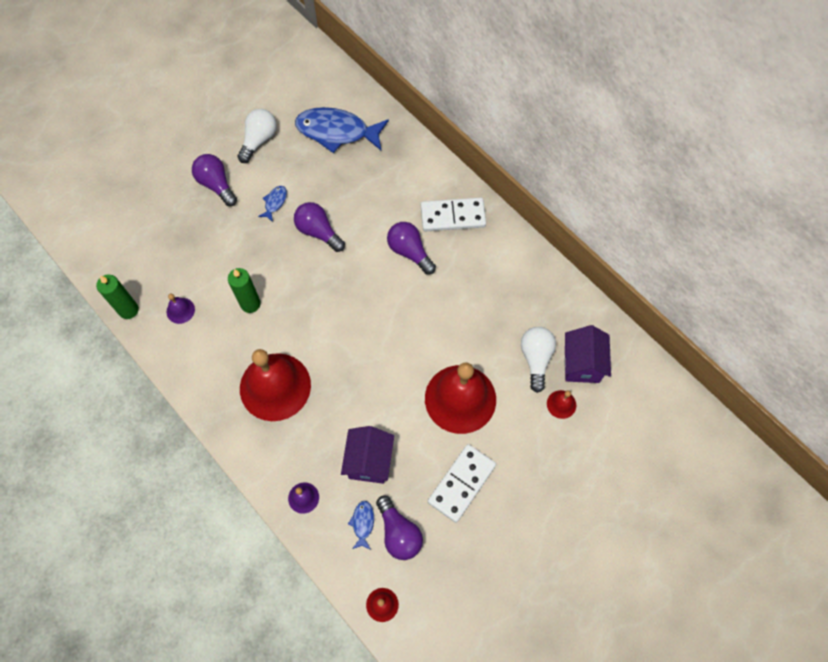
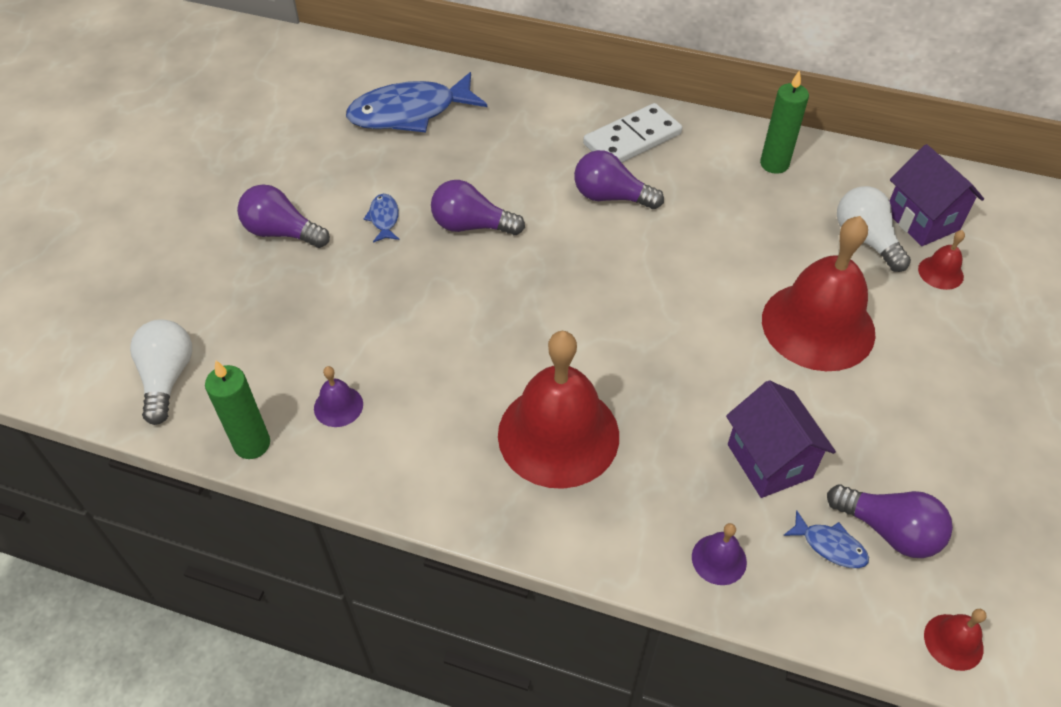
camera: 30 degrees left, 15 degrees down
green candle [228,268,261,313] -> green candle moved to [760,70,809,174]
white light bulb [237,109,277,163] -> white light bulb moved to [130,320,192,425]
blue fish [348,501,374,550] -> blue fish turned 150 degrees clockwise [783,510,869,568]
white domino [428,444,496,523] -> none

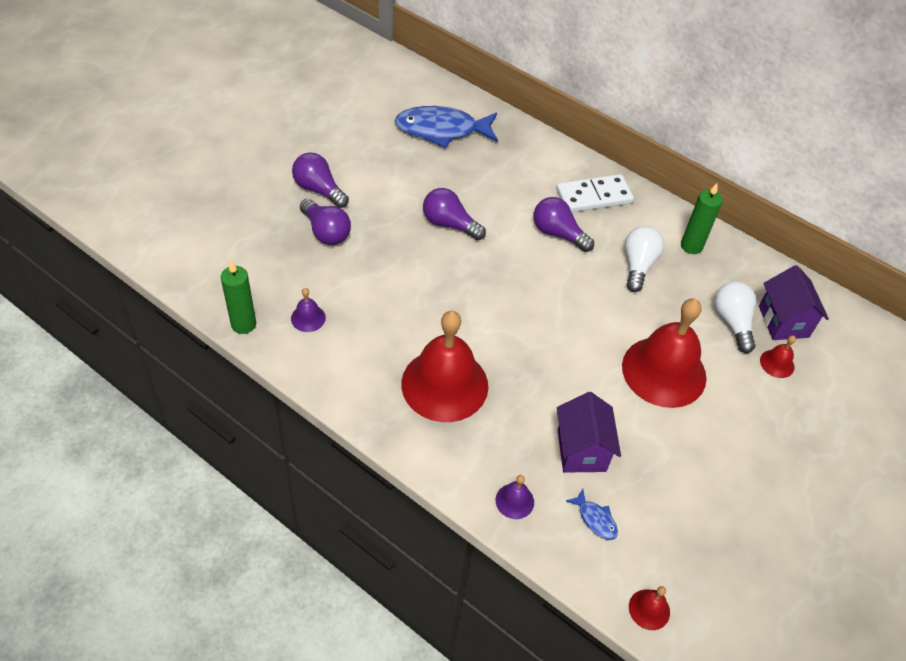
camera: 15 degrees right, 0 degrees up
white light bulb [130,320,192,425] -> white light bulb moved to [625,226,664,292]
blue fish [364,194,399,243] -> none
purple light bulb [827,485,953,558] -> purple light bulb moved to [300,199,351,245]

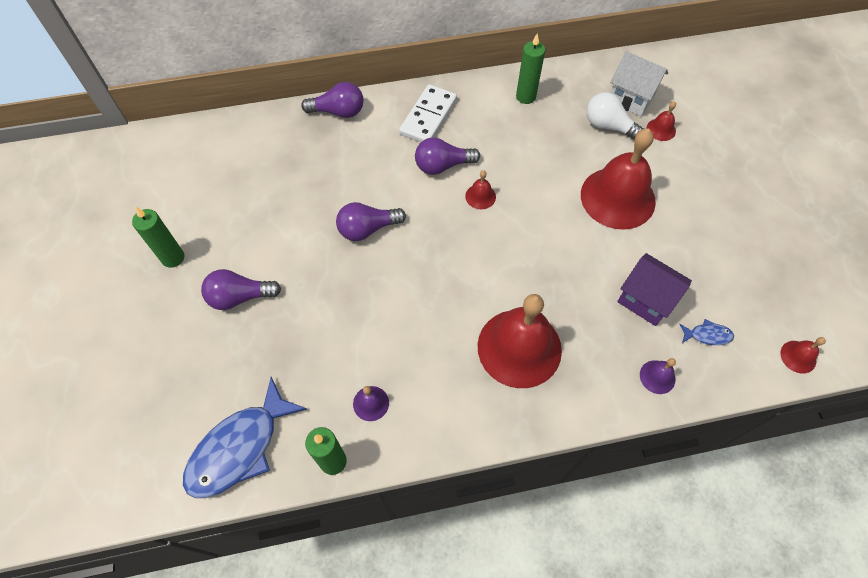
camera: 45 degrees left, 10 degrees up
purple light bulb [300,199,351,245] -> purple light bulb moved to [301,82,364,118]
blue fish [394,106,498,148] -> blue fish moved to [183,377,307,498]
white light bulb [625,226,664,292] -> none
purple house [759,265,829,340] -> white house [610,51,668,116]
none -> green candle [132,207,184,268]
none -> red bell [465,170,496,209]

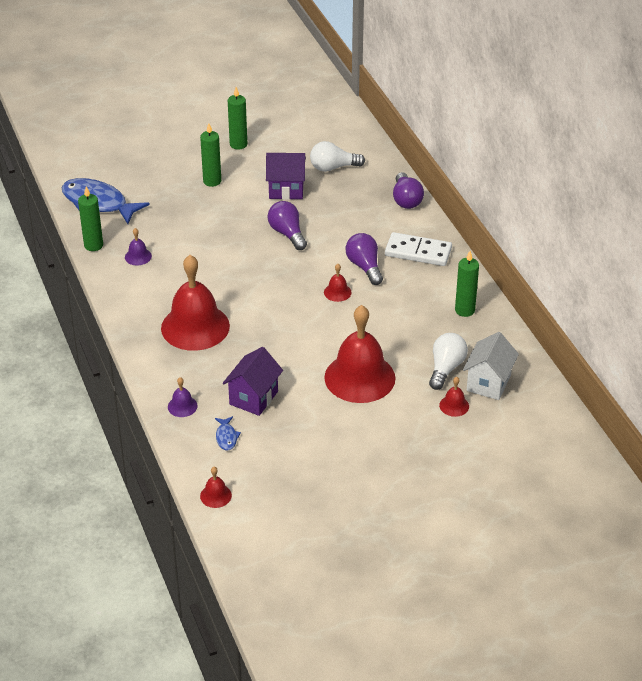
camera: 80 degrees right, 20 degrees down
purple light bulb [201,269,281,310] -> green candle [200,123,221,187]
none -> purple house [266,153,306,200]
none -> white light bulb [310,141,365,172]

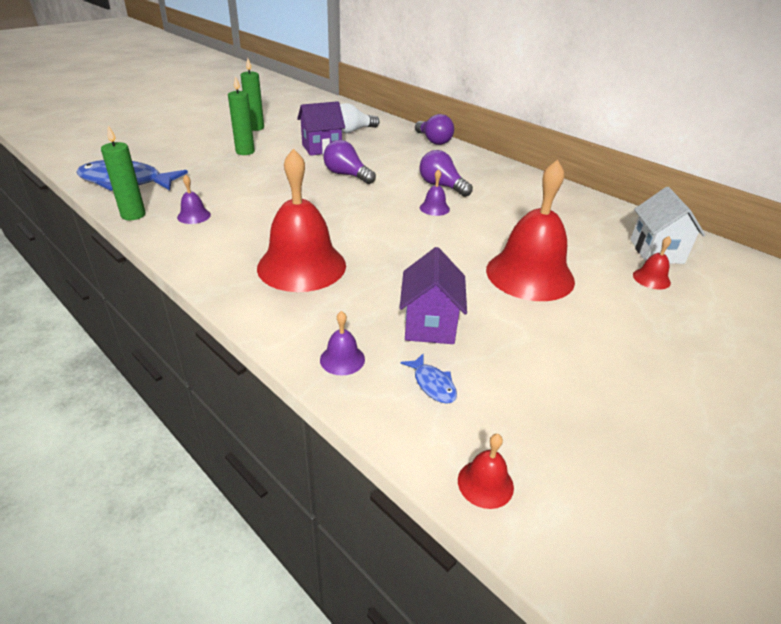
camera: 25 degrees left, 5 degrees down
red bell [324,264,352,302] -> purple bell [420,169,450,216]
white domino [385,232,452,266] -> none
white light bulb [429,333,468,390] -> none
green candle [455,251,479,317] -> none

